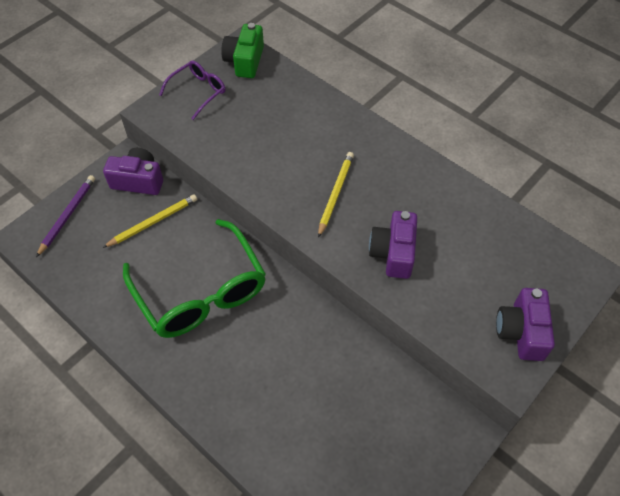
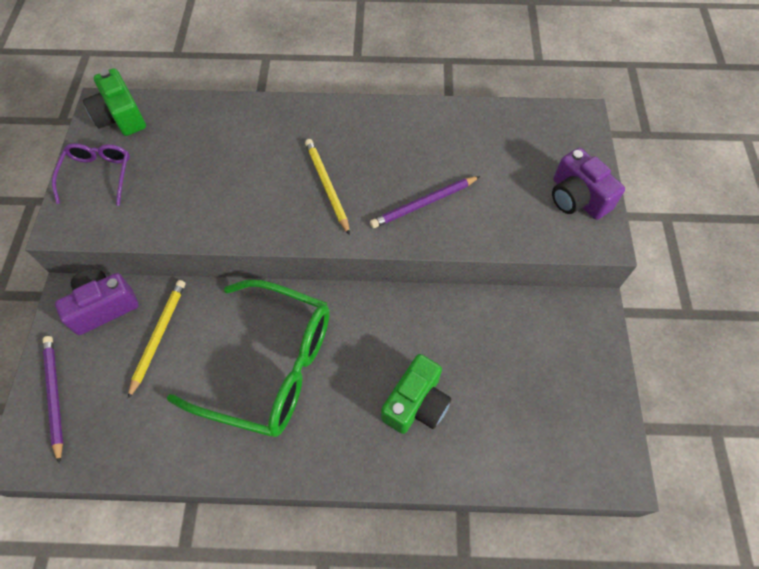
camera: 40 degrees left, 5 degrees up
purple camera [369,211,417,279] -> purple pencil [370,176,480,228]
none -> green camera [381,354,452,434]

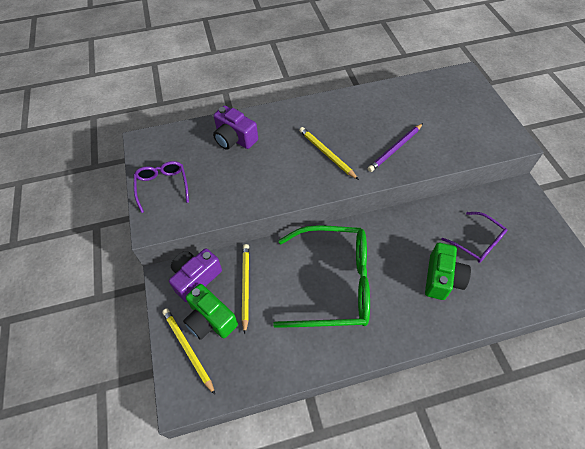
camera: 15 degrees left, 5 degrees down
purple pencil [42,336,63,464] -> yellow pencil [162,309,215,395]
green camera [83,68,146,136] -> green camera moved to [183,284,238,340]
purple camera [552,148,625,220] -> purple camera moved to [213,106,258,150]
none -> purple glasses [441,212,507,263]

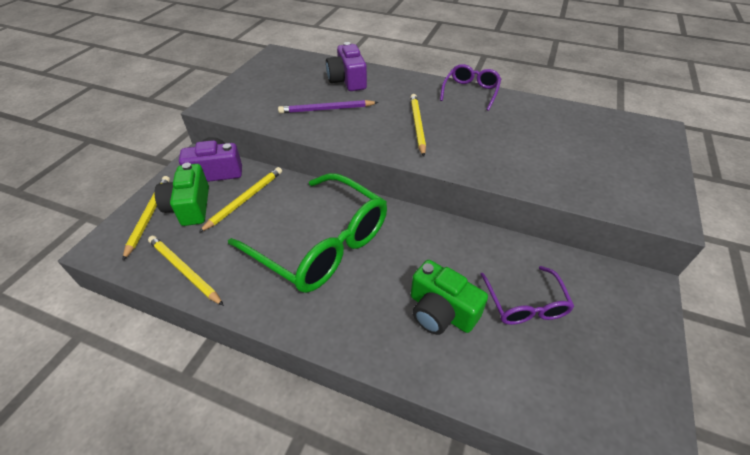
camera: 35 degrees right, 10 degrees down
purple glasses [134,161,189,213] -> purple glasses moved to [440,64,501,111]
purple pencil [368,123,423,172] -> purple pencil moved to [278,100,378,114]
green camera [425,243,471,300] -> green camera turned 75 degrees clockwise [411,260,488,335]
none -> yellow pencil [148,236,224,306]

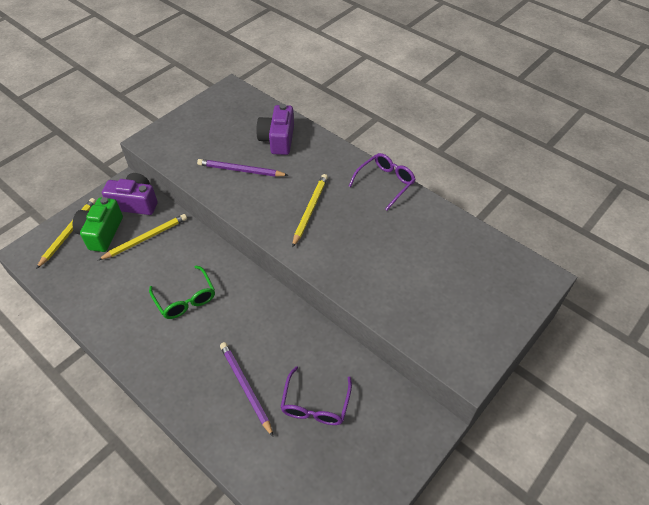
camera: 20 degrees right, 5 degrees up
yellow pencil [148,236,224,306] -> none
green glasses [228,173,387,293] -> green glasses [149,265,215,319], size x0.51
green camera [411,260,488,335] -> purple pencil [220,342,274,437]

